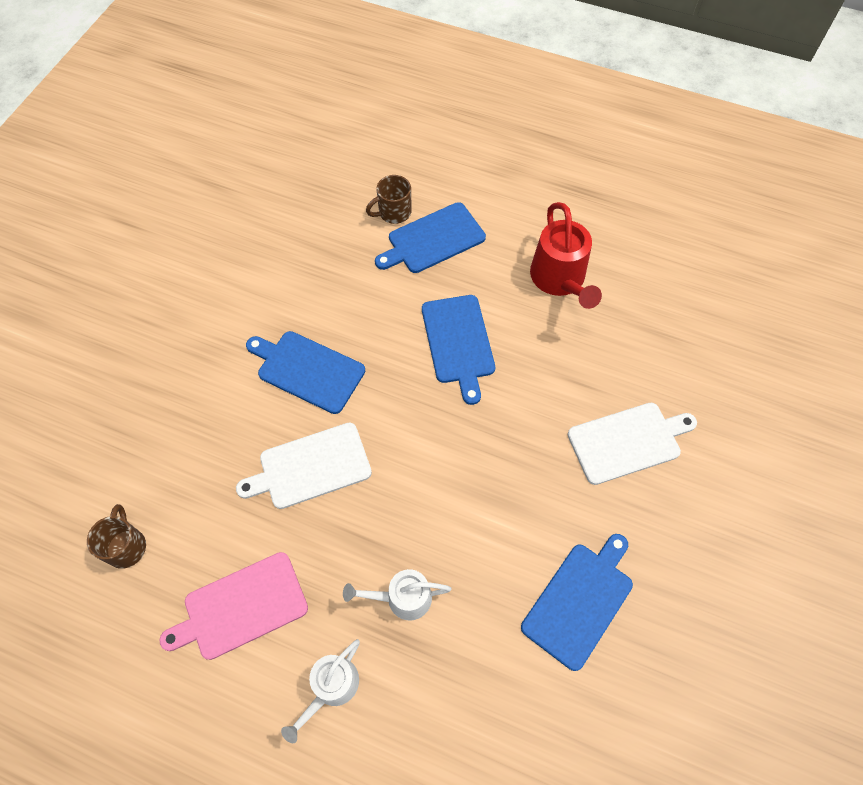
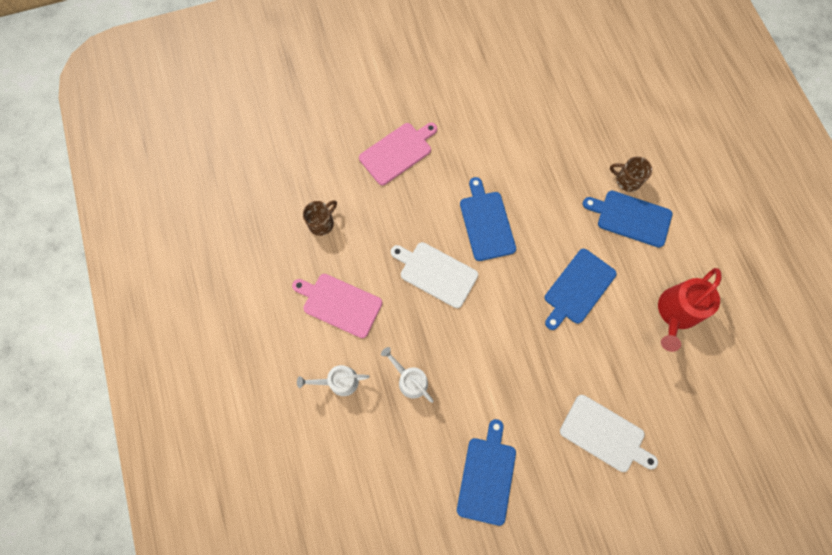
camera: 50 degrees right, 10 degrees up
blue cutting board [521,534,633,671] -> blue cutting board turned 75 degrees counterclockwise [457,419,516,526]
none -> pink cutting board [359,123,437,185]

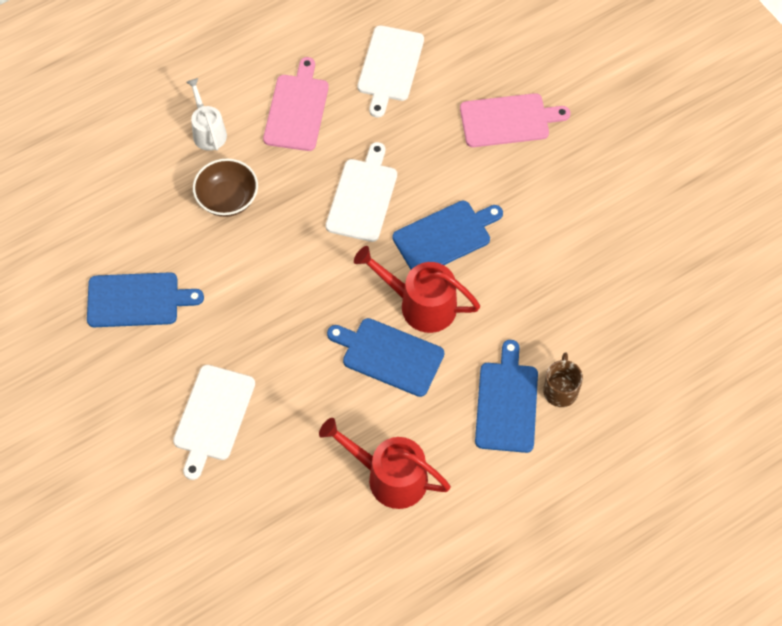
camera: 75 degrees right, 10 degrees down
brown mug [303,200,337,236] -> white cutting board [357,25,424,117]
pink cutting board [359,123,437,185] -> pink cutting board turned 45 degrees counterclockwise [460,93,570,147]
white watering can [381,347,434,403] -> brown bowl [193,158,258,217]
none -> red watering can [354,246,480,333]

